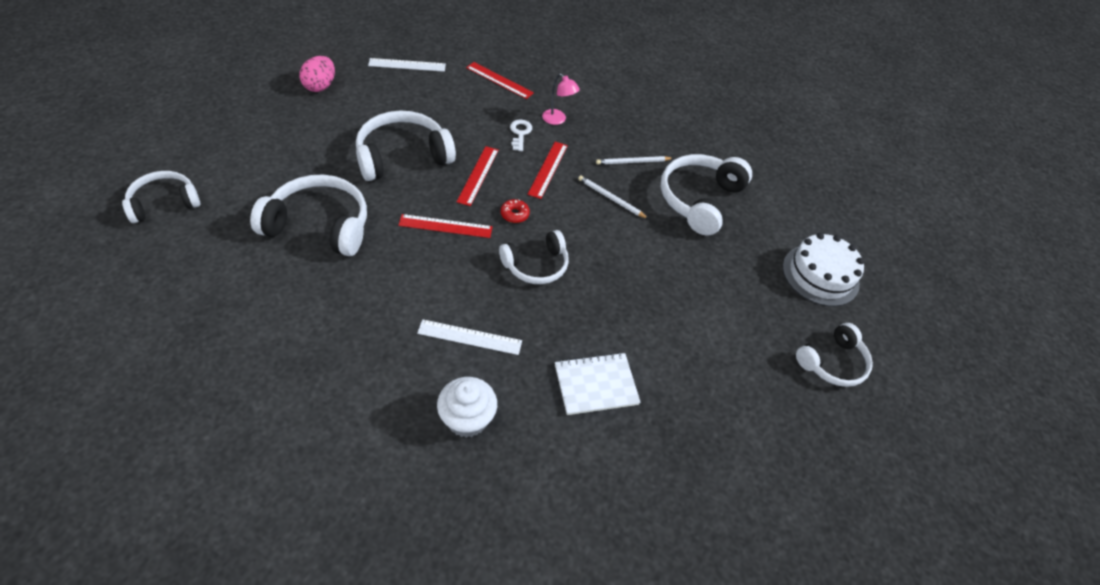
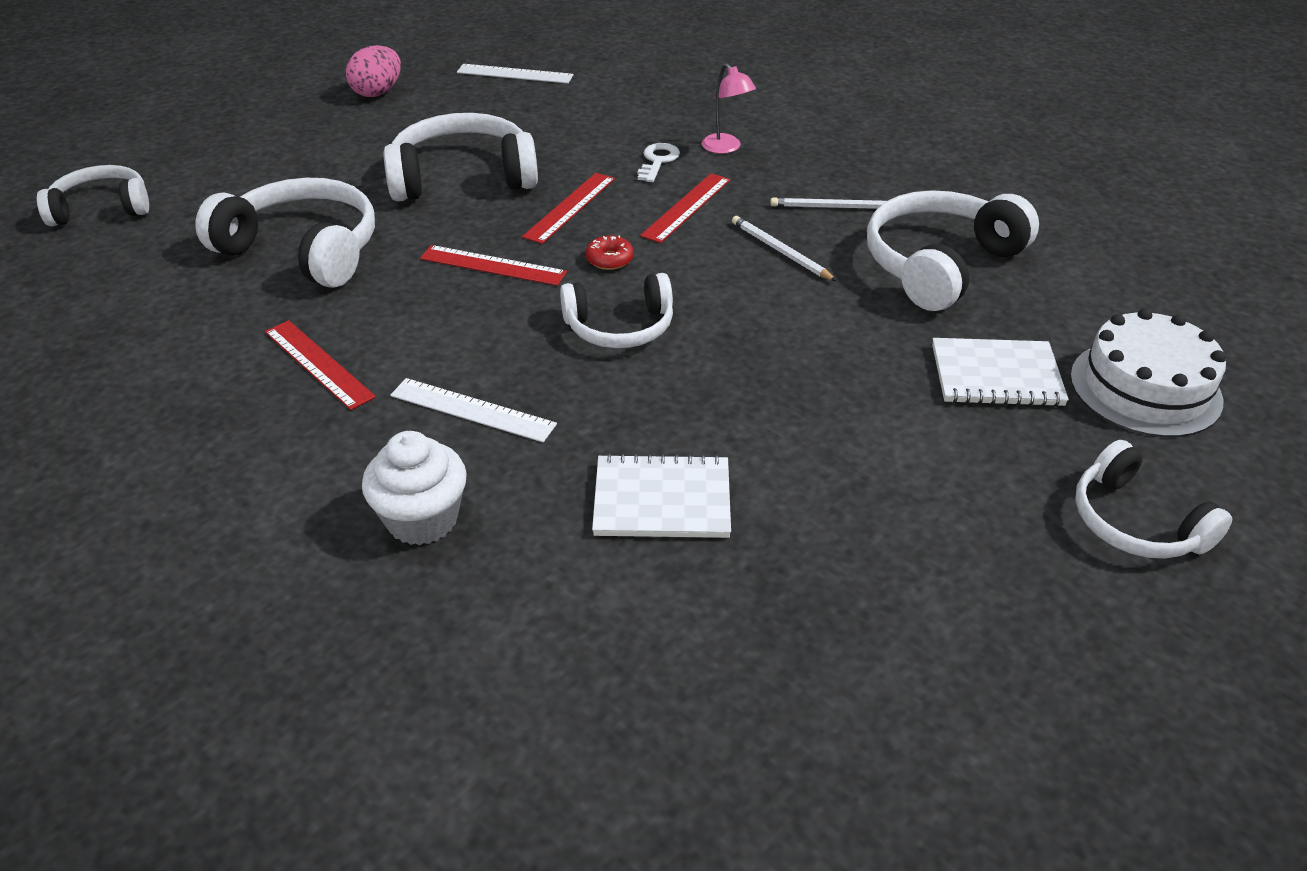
camera: 20 degrees right, 10 degrees down
red ruler [466,62,534,99] -> red ruler moved to [265,320,376,410]
white headphones [796,323,873,387] -> white headphones turned 75 degrees clockwise [1075,440,1232,559]
none -> white notebook [932,338,1069,407]

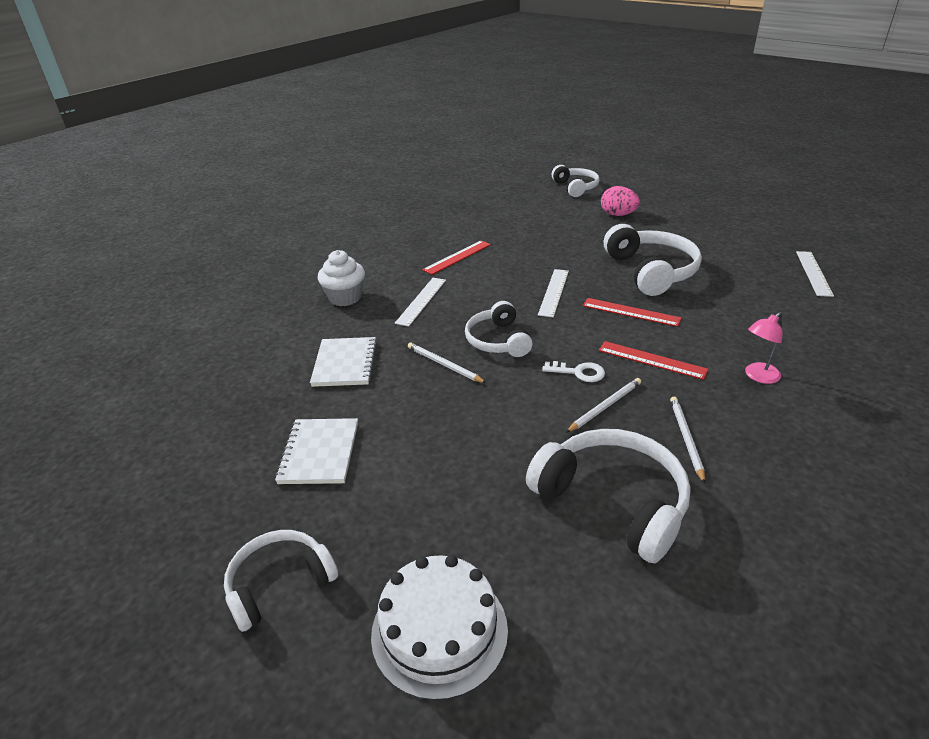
camera: 90 degrees right, 5 degrees down
white headphones [196,178,375,288] -> none
pink egg [346,45,401,97] -> pink egg moved to [601,186,640,216]
red ruler [420,245,567,286] -> white ruler [538,269,569,317]
red donut [586,235,634,270] -> none
white key [637,143,680,182] -> white key moved to [542,361,605,382]
white notebook [932,338,1069,407] -> white notebook moved to [275,418,358,484]
none -> white pencil [408,343,486,383]

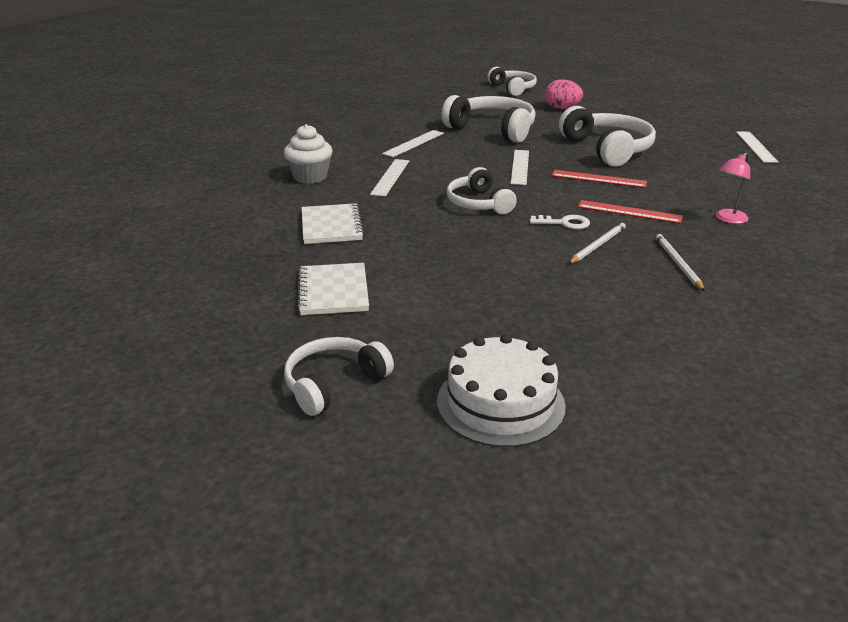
camera: 10 degrees left, 5 degrees down
white pencil [408,343,486,383] -> none
red ruler [423,240,491,275] -> white ruler [382,130,444,157]
white headphones [526,429,691,563] -> white headphones moved to [442,95,536,143]

